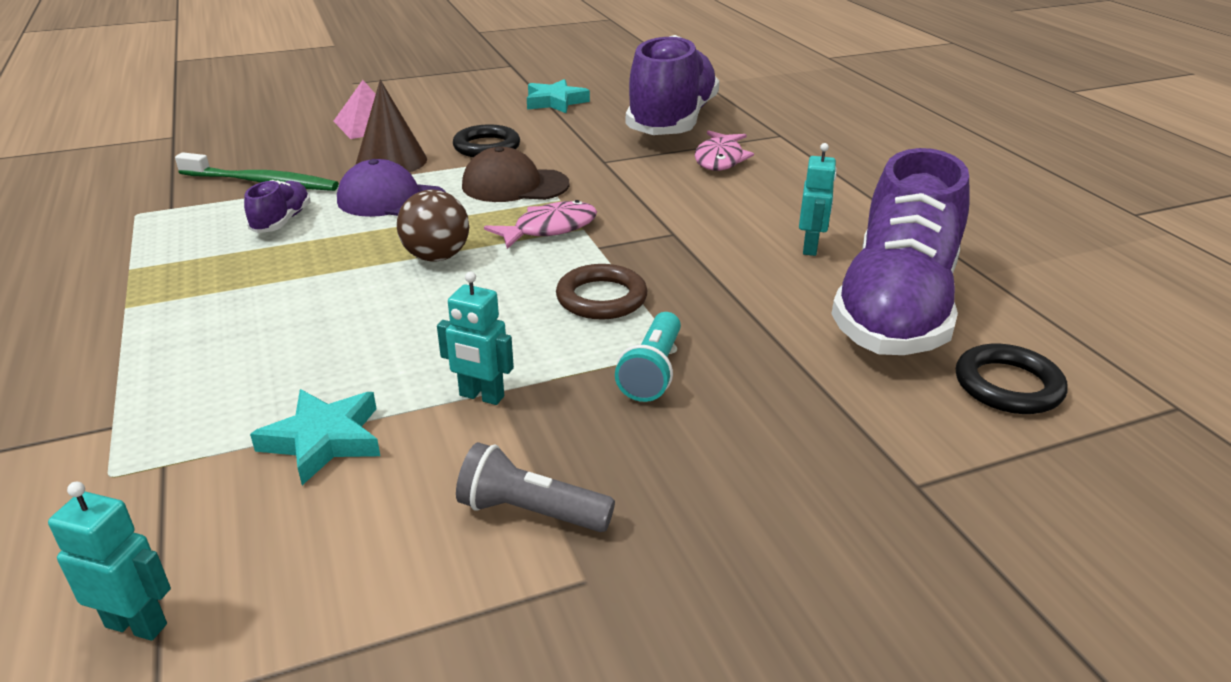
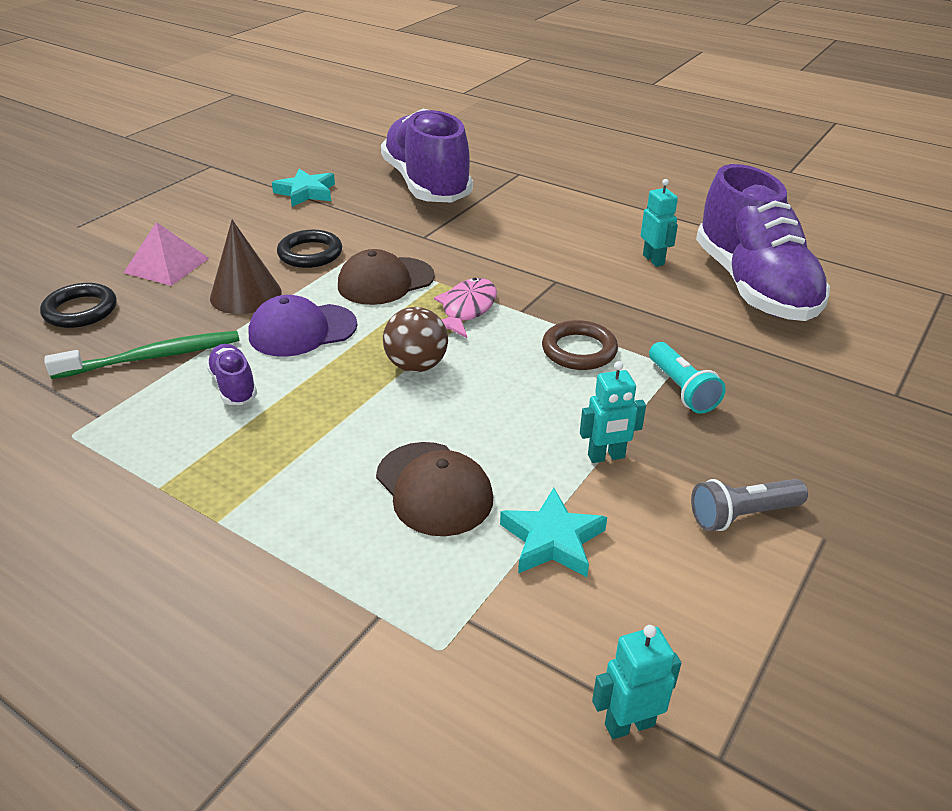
camera: 35 degrees left, 5 degrees up
pink fish [695,130,754,171] -> none
black ring [956,344,1068,414] -> black ring moved to [40,283,117,328]
none -> brown cap [376,442,493,536]

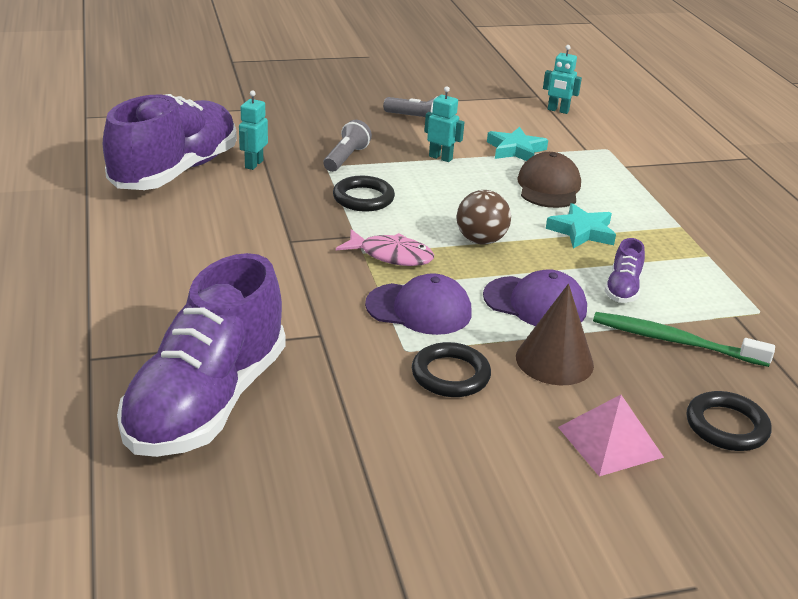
camera: 140 degrees left, 5 degrees down
turquoise star [272,169,335,207] -> turquoise star moved to [546,203,616,249]
brown cap [338,249,435,305] -> purple cap [365,273,472,335]
pink fish [434,278,497,338] -> pink fish turned 135 degrees counterclockwise [336,229,434,266]
brown ring [542,320,618,370] -> black ring [333,176,395,212]
turquoise robot [641,179,678,267] -> turquoise robot moved to [239,90,268,170]
turquoise flashlight [649,342,726,414] -> grey flashlight [324,120,372,172]

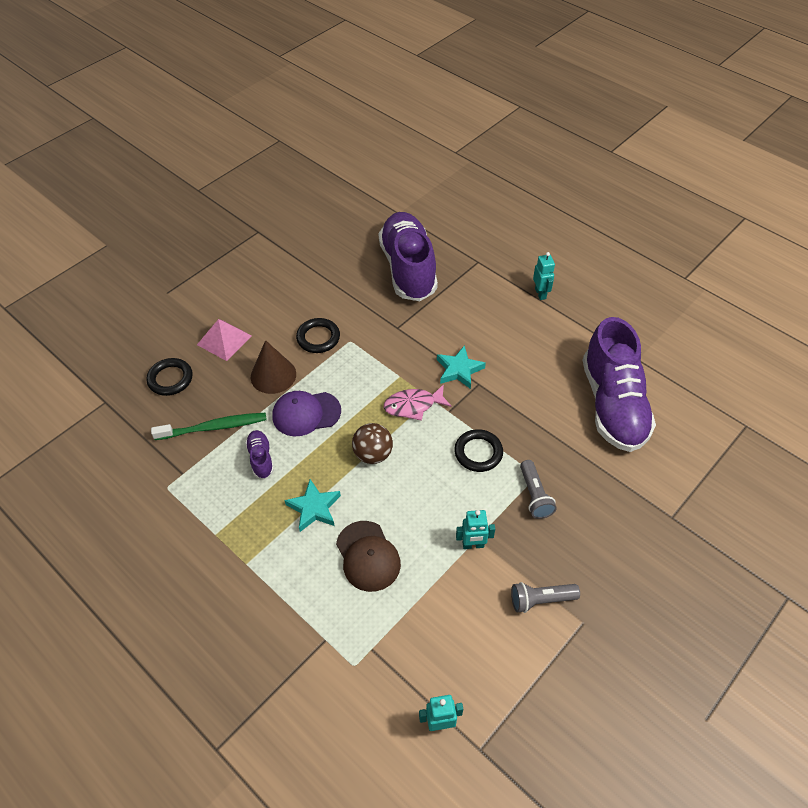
camera: 150 degrees right, 20 degrees up
turquoise robot [239,90,268,170] -> turquoise robot moved to [533,252,555,300]
purple cap [365,273,472,335] -> none
turquoise star [487,127,548,161] -> turquoise star moved to [437,345,486,389]

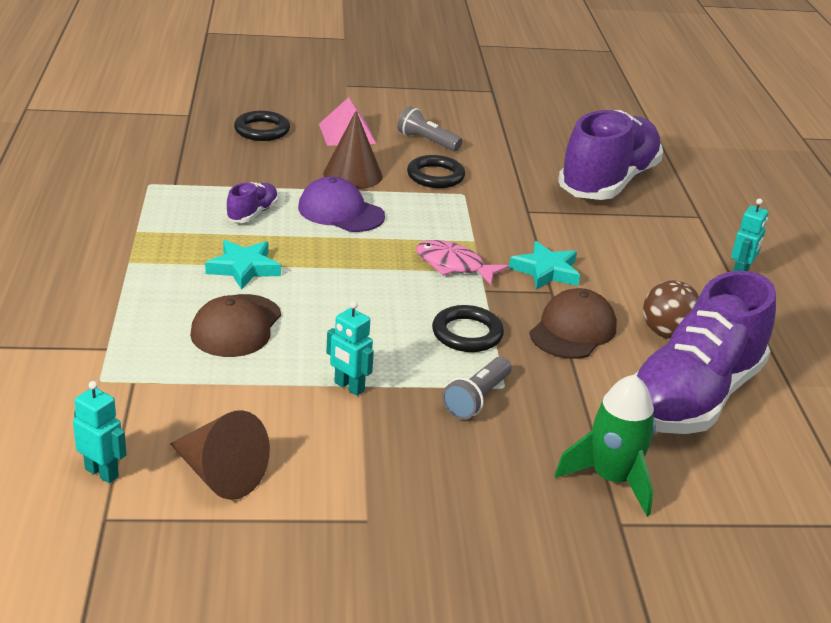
camera: 40 degrees right, 20 degrees down
green toothbrush [151,413,267,440] -> none
brown ball [352,423,393,464] -> brown ball moved to [643,280,699,339]
grey flashlight [511,582,580,613] -> grey flashlight moved to [397,106,462,151]
none -> brown cone [170,410,270,500]
none -> brown cap [530,288,617,359]
none -> green rocket [555,374,656,516]

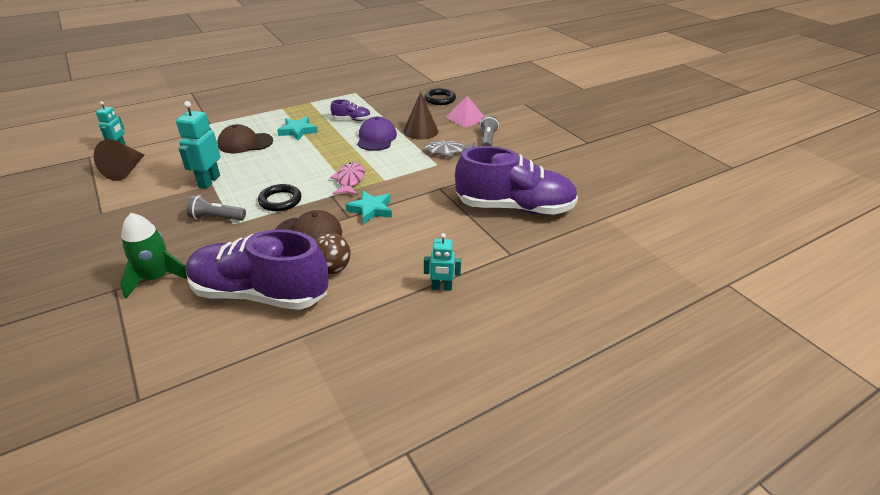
camera: 65 degrees right, 5 degrees up
turquoise robot [326,301,374,396] -> turquoise robot [176,101,220,189], size x1.58
black ring [407,155,465,188] -> grey fish [424,140,475,158]

